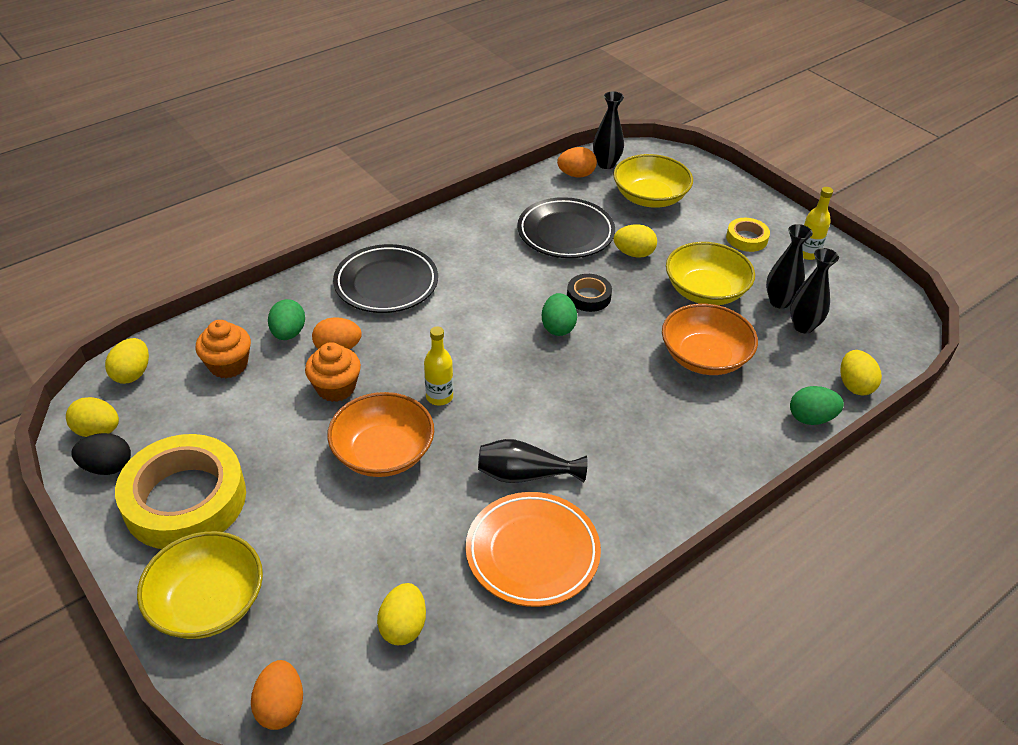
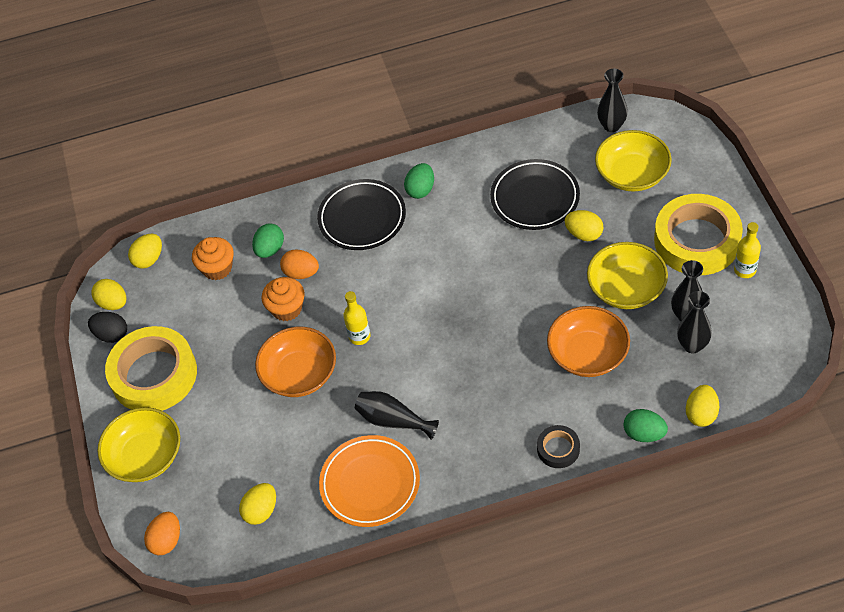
camera: 30 degrees right, 10 degrees up
green egg [542,293,577,336] -> green egg moved to [404,163,434,199]
orange egg [557,147,597,177] -> none
black tape [567,274,612,312] -> black tape moved to [537,425,580,468]
yellow tape [726,218,770,252] -> yellow tape [654,194,743,275], size x2.18

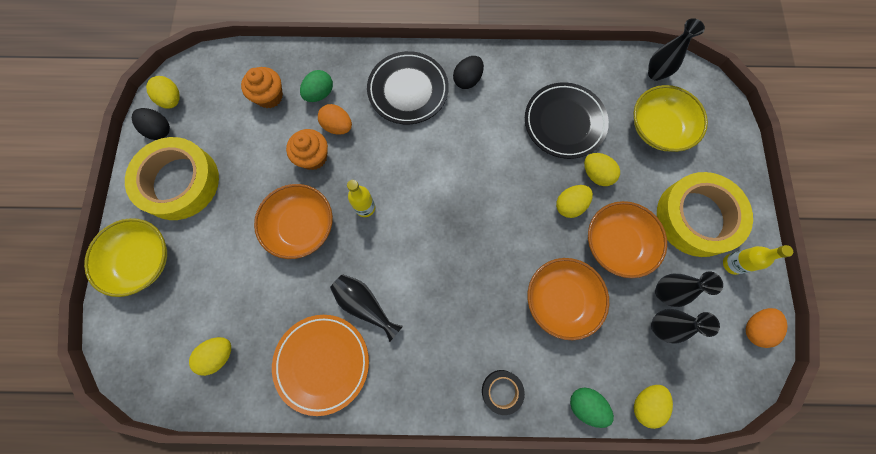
camera: 10 degrees right, 20 degrees up
yellow egg [128,234,162,269] -> yellow egg moved to [556,185,593,218]
orange egg [144,512,180,555] -> orange egg moved to [746,308,787,348]
green egg [404,163,434,199] -> black egg [453,56,484,89]
yellow bowl [587,242,668,309] -> orange bowl [588,201,667,278]

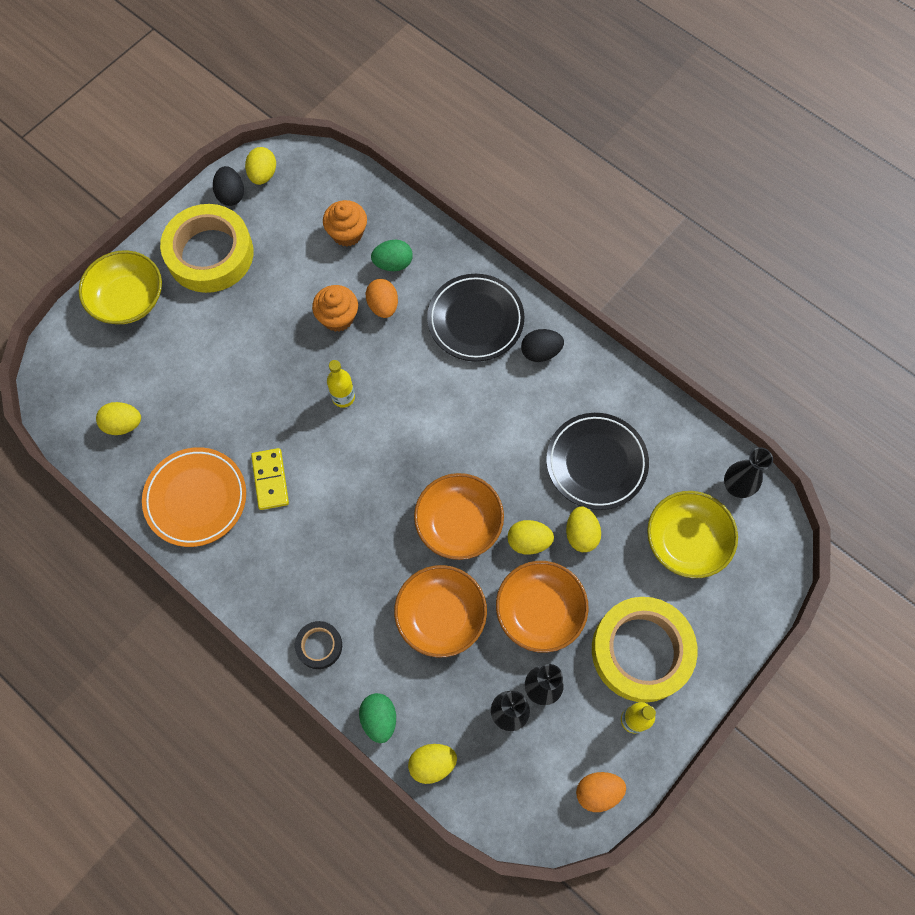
camera: 40 degrees right, 5 degrees down
orange bowl [254,184,333,259] -> orange bowl moved to [414,473,504,560]
black vase [330,274,403,342] -> yellow domino [251,448,289,510]

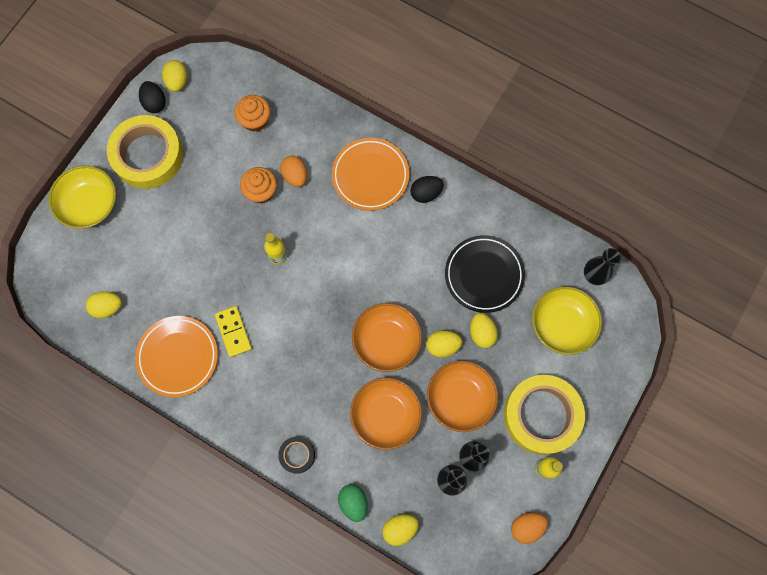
camera: 10 degrees left, 5 degrees up
green egg [371,240,413,271] -> none
black plate [427,274,524,361] -> orange plate [332,138,409,211]

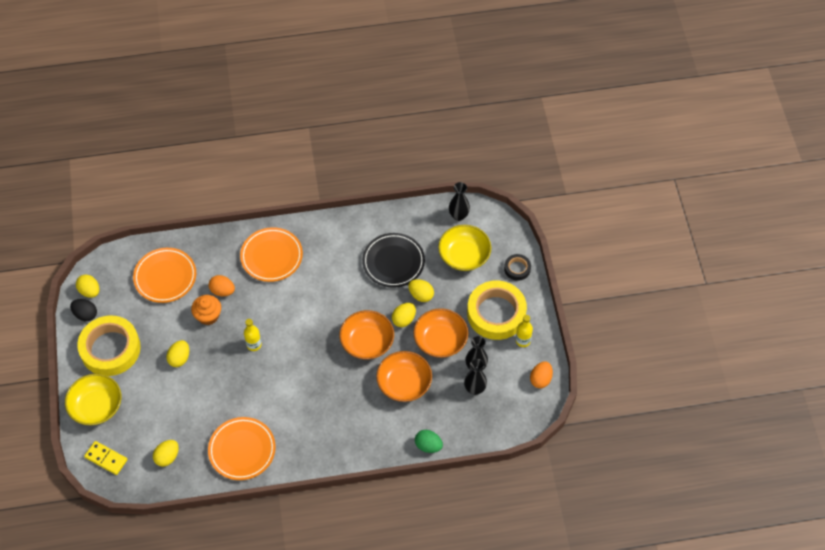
camera: 40 degrees left, 15 degrees down
yellow domino [215,306,252,357] -> yellow domino moved to [84,441,127,475]
orange cupcake [234,95,270,132] -> orange plate [133,248,196,303]
black tape [278,437,315,474] -> black tape moved to [504,254,531,281]
yellow egg [382,514,419,546] -> yellow egg moved to [166,340,189,367]
black egg [410,176,444,203] -> none

